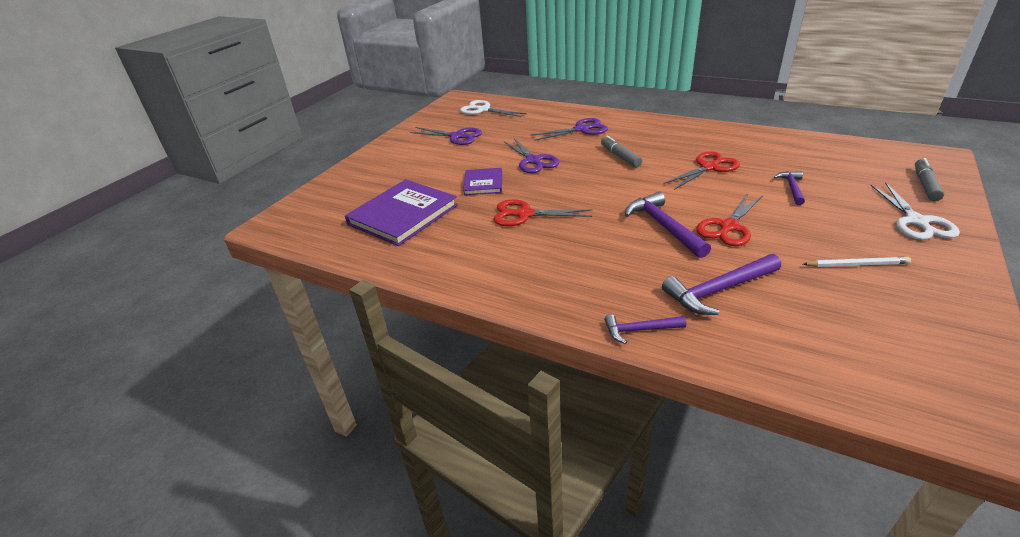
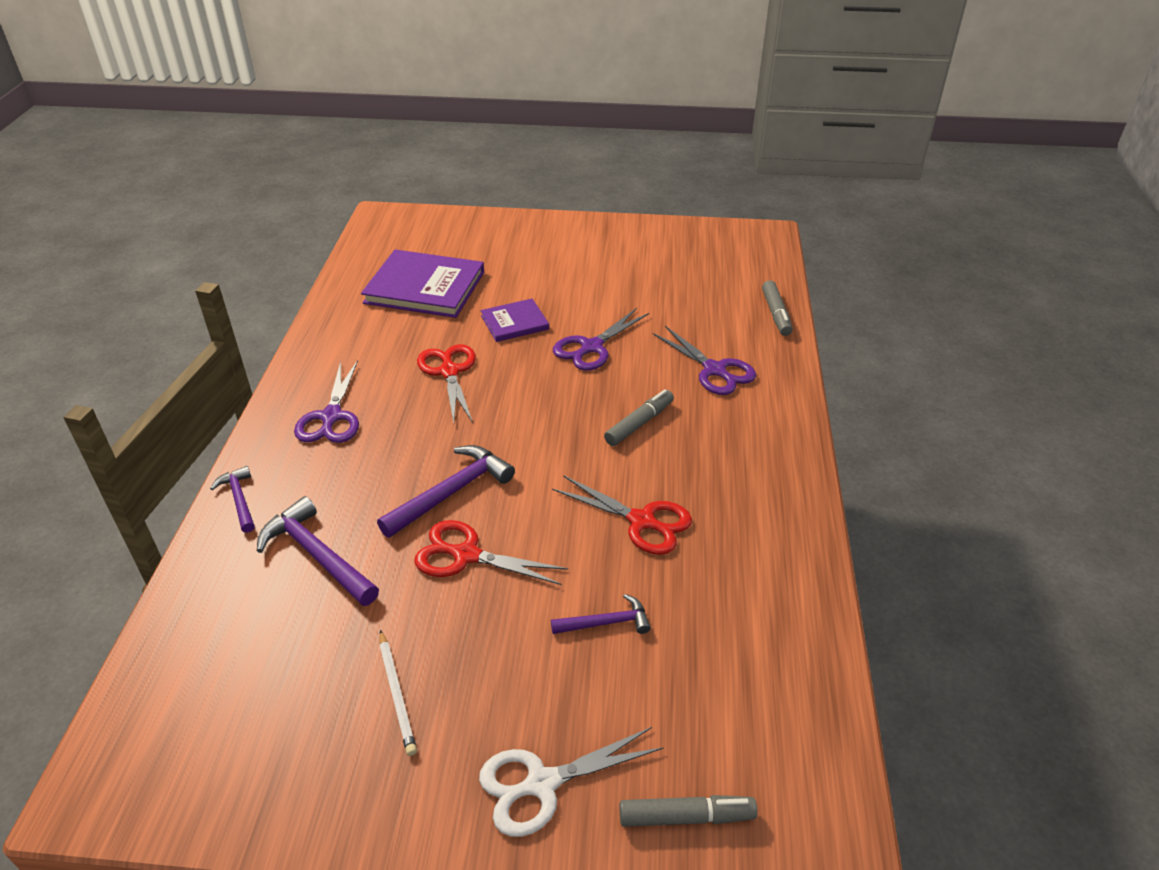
camera: 65 degrees right, 5 degrees up
purple scissors [410,127,482,145] -> purple scissors moved to [294,360,359,443]
white scissors [460,100,527,117] -> none
none -> grey marker [762,280,793,336]

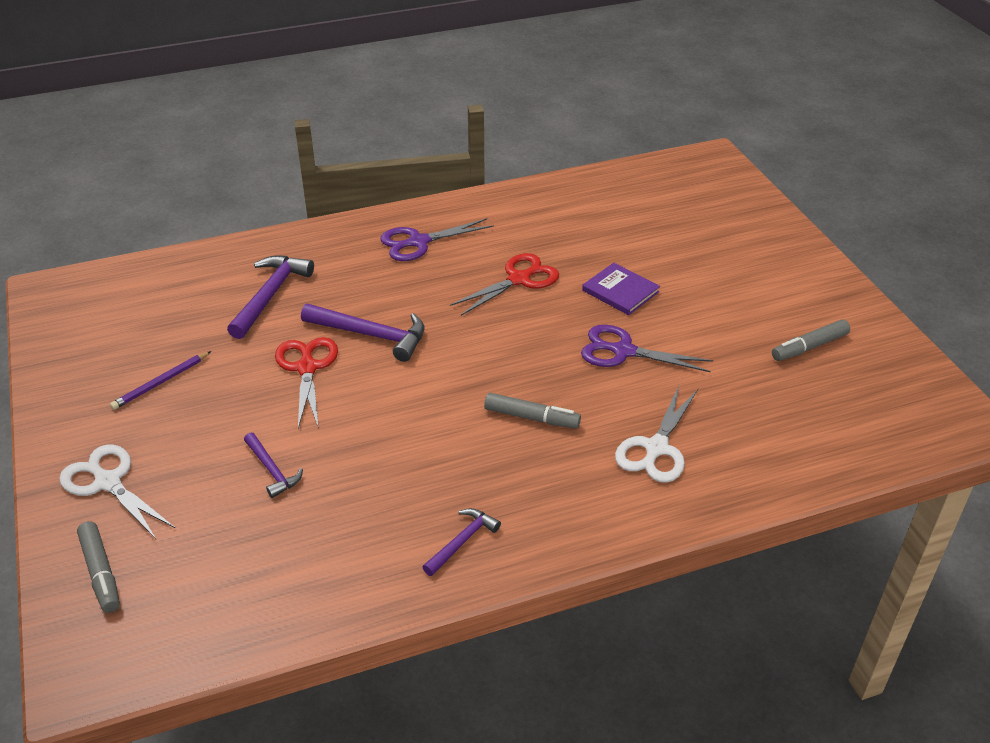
camera: 65 degrees right, 0 degrees up
purple hammer [210,466,255,533] -> purple hammer moved to [422,508,501,576]
purple book [361,249,484,318] -> none
white pencil [379,630,417,756] -> purple pencil [110,351,211,410]
red scissors [552,475,692,555] -> none
purple scissors [652,326,756,395] -> white scissors [615,386,698,483]
grey marker [762,280,793,336] -> grey marker moved to [772,319,850,361]

